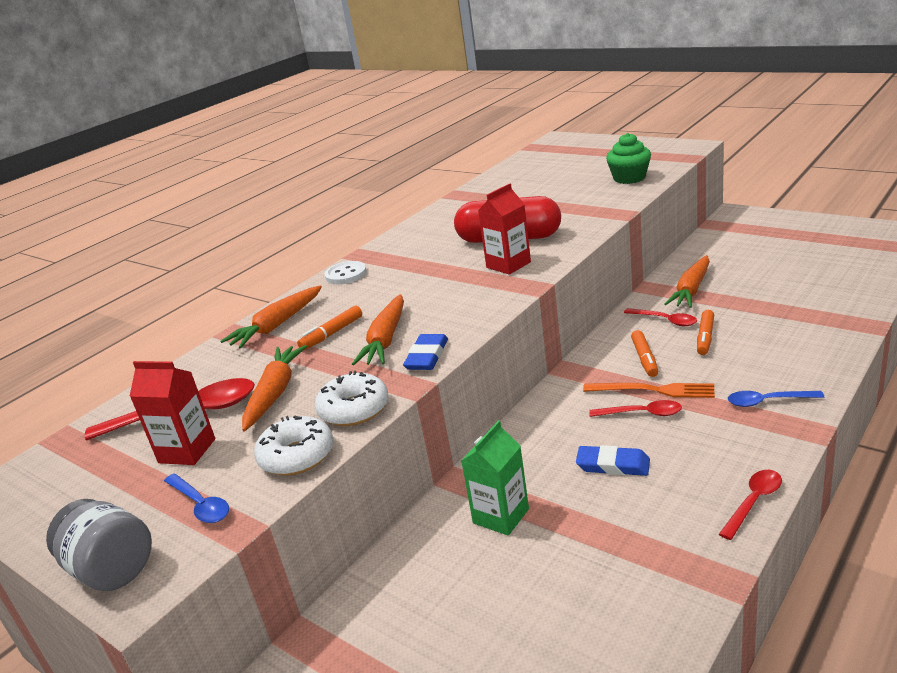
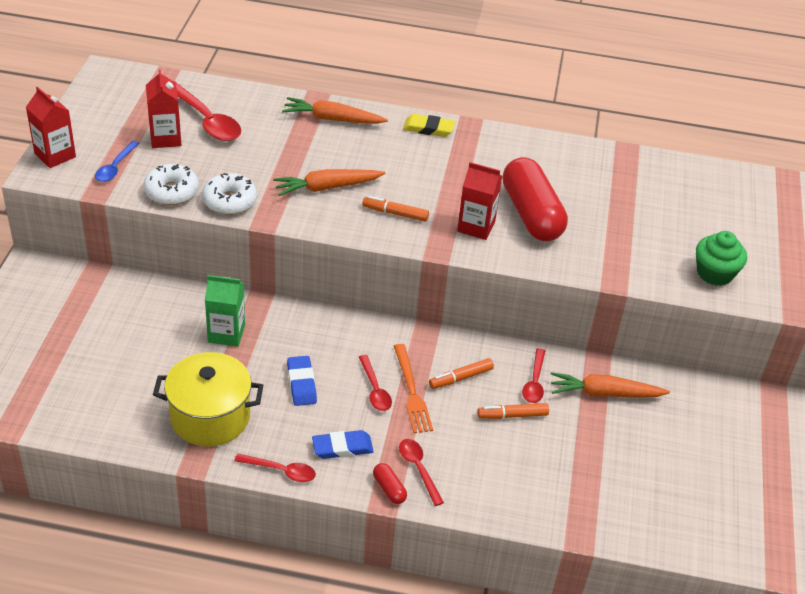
camera: 55 degrees right, 15 degrees up
grey jar [46,499,152,591] -> red carton [26,87,76,168]
orange carrot [242,345,307,431] -> none
orange marker [297,306,362,350] -> orange marker moved to [362,196,429,222]
white button [325,261,367,284] -> yellow eraser [403,114,455,137]
blue eraser [403,334,448,370] -> blue eraser moved to [312,430,374,459]
blue spoon [728,391,824,407] -> red spoon [399,439,444,506]
none -> yellow pot [153,352,263,446]
none -> red capsule [373,463,407,504]

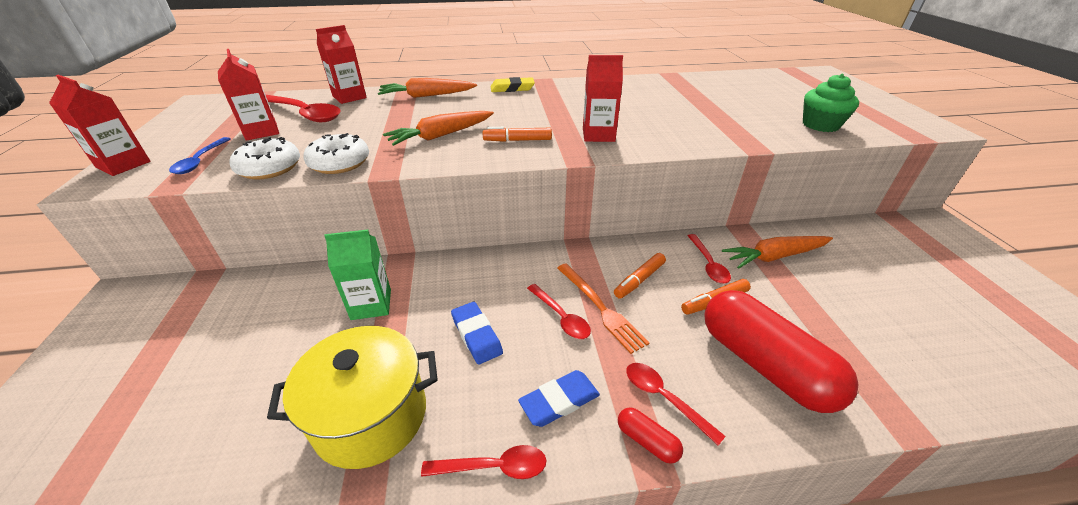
camera: 15 degrees left, 5 degrees down
red capsule [503,157,568,241] -> red capsule moved to [704,290,859,413]
none -> red carton [316,25,367,104]

